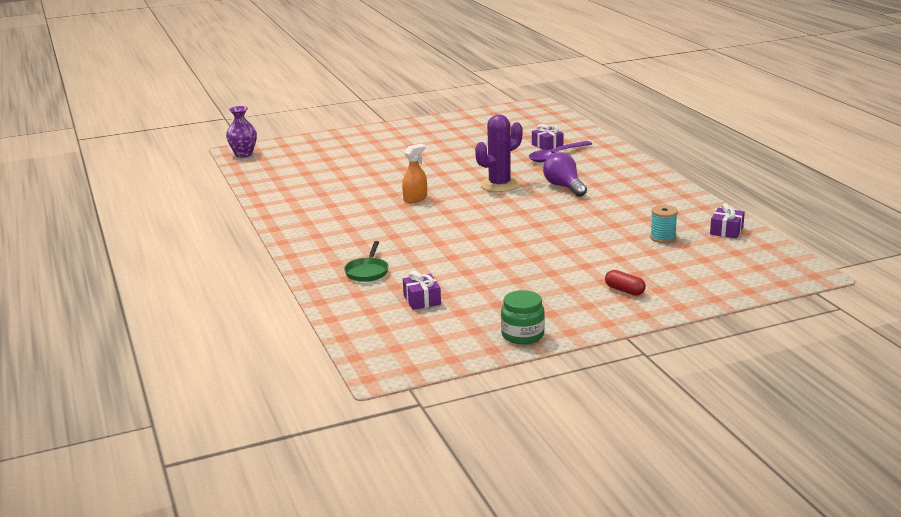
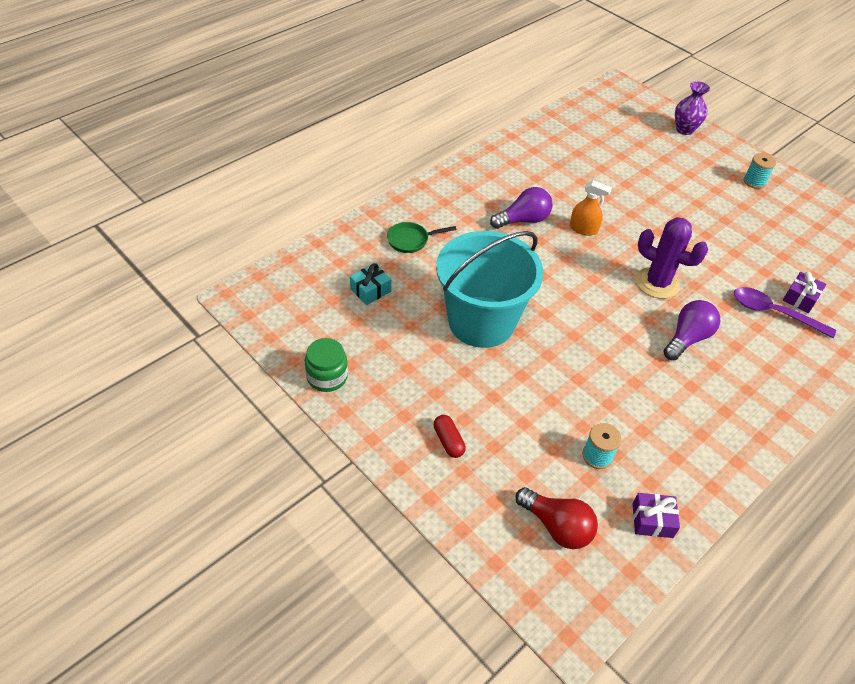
camera: 65 degrees right, 25 degrees up
purple vase [226,106,257,158] -> purple vase moved to [675,81,710,135]
purple gift [403,271,441,310] -> turquoise gift [350,263,391,305]
red capsule [605,270,646,296] -> red capsule turned 45 degrees counterclockwise [434,415,466,458]
none -> turquoise bucket [436,231,543,348]
none -> purple light bulb [490,187,553,229]
none -> red light bulb [515,487,598,549]
none -> turquoise spool [744,153,776,189]

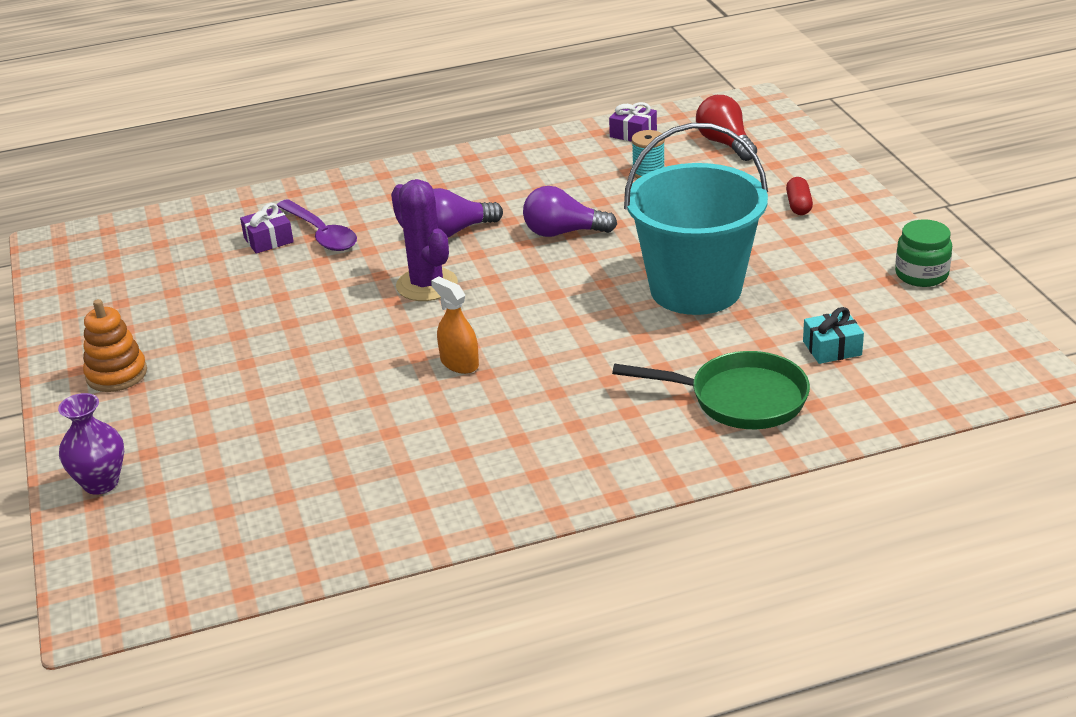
camera: 150 degrees left, 15 degrees down
green pan [387,222,456,253] -> green pan [612,351,810,429], size x1.69
purple light bulb [490,187,553,229] -> purple light bulb moved to [523,186,617,237]
turquoise spool [744,153,776,189] -> orange stacking toy [83,299,147,392]

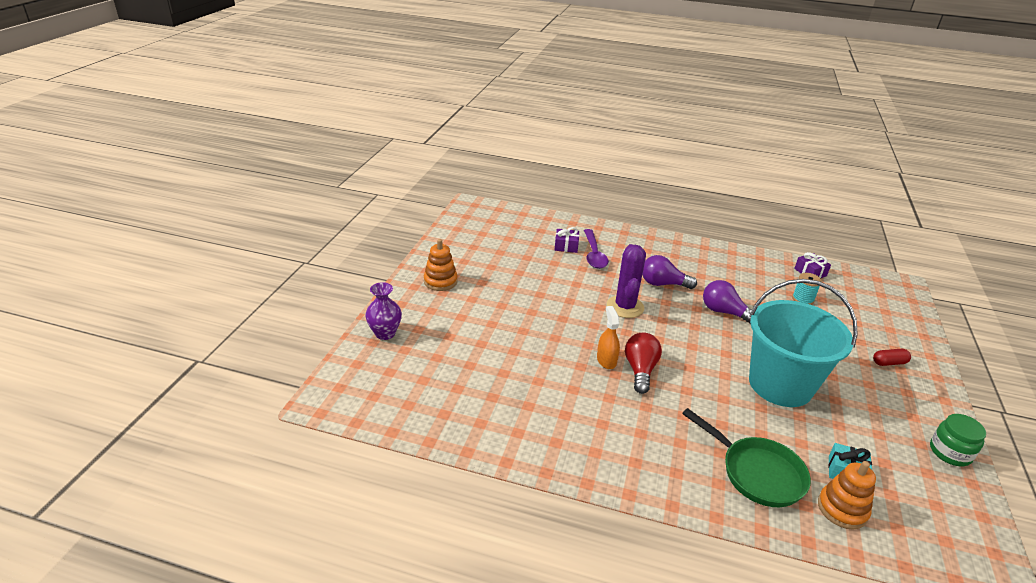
camera: 30 degrees right, 0 degrees up
red light bulb [696,95,757,161] -> red light bulb moved to [625,333,662,394]
red capsule [786,177,813,215] -> red capsule turned 45 degrees clockwise [873,349,911,366]
none -> orange stacking toy [818,461,876,529]

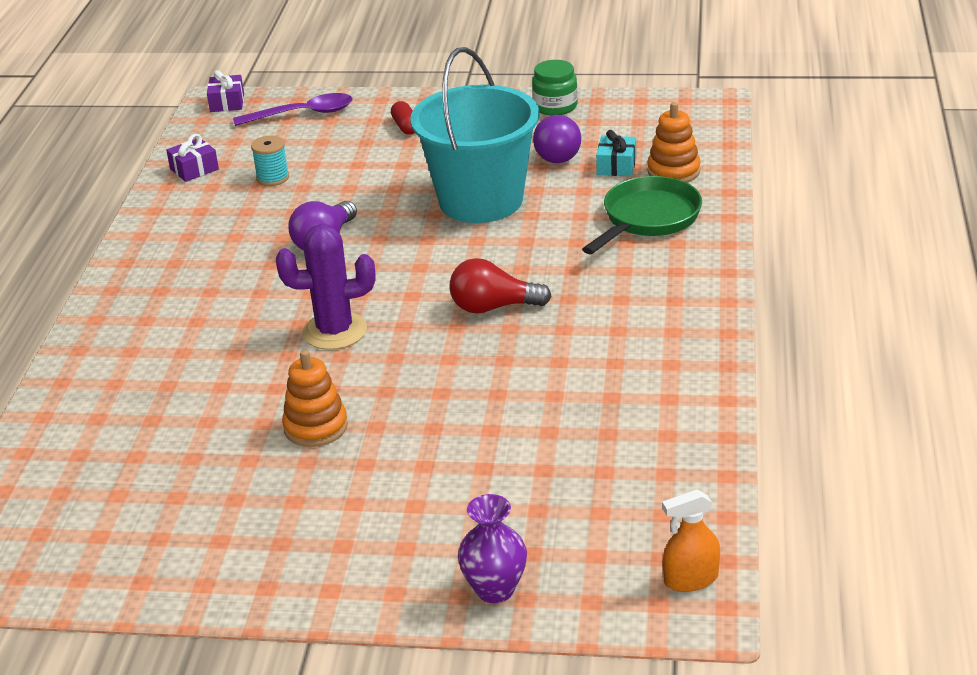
camera: 95 degrees left, 0 degrees up
orange stacking toy [424,239,458,291] -> orange stacking toy moved to [282,350,348,447]
purple gift [554,227,579,253] -> purple gift moved to [207,70,244,112]
purple spoon [584,229,609,269] -> purple spoon moved to [233,93,352,126]
orange spray bottle [597,306,620,369] -> orange spray bottle moved to [662,489,720,592]
purple light bulb [642,255,697,289] -> purple light bulb moved to [533,115,581,163]

